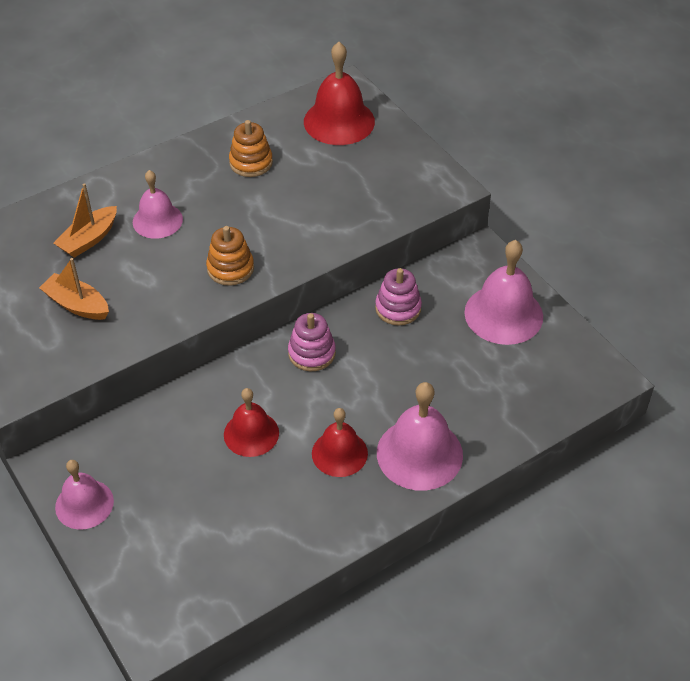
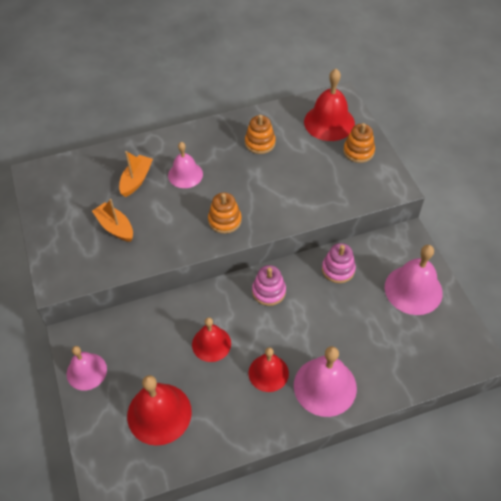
camera: 15 degrees right, 5 degrees up
orange boat [54,183,117,258] -> orange boat turned 150 degrees clockwise [119,151,153,197]
none -> red bell [127,375,192,446]
none -> orange stacking toy [343,123,375,163]

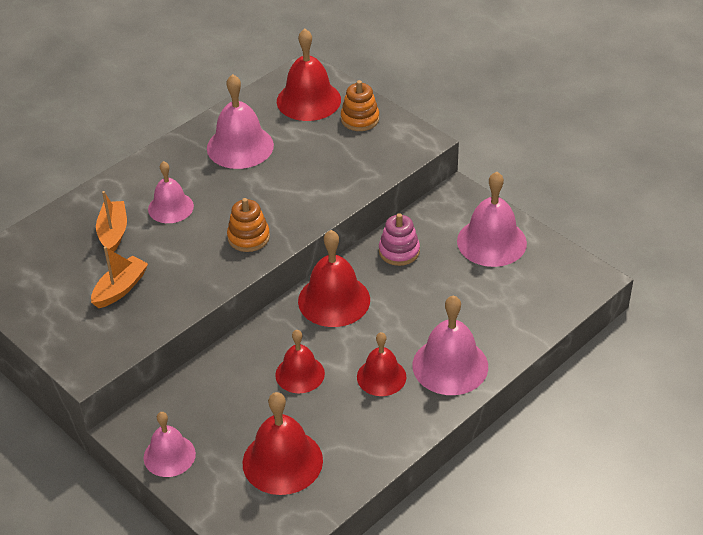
camera: 25 degrees left, 10 degrees down
orange boat [92,199,133,242] -> orange boat turned 105 degrees clockwise [91,246,148,308]
orange stacking toy [245,115,276,154] -> pink bell [207,74,274,169]
pink stacking toy [252,265,286,306] -> red bell [298,230,370,327]

